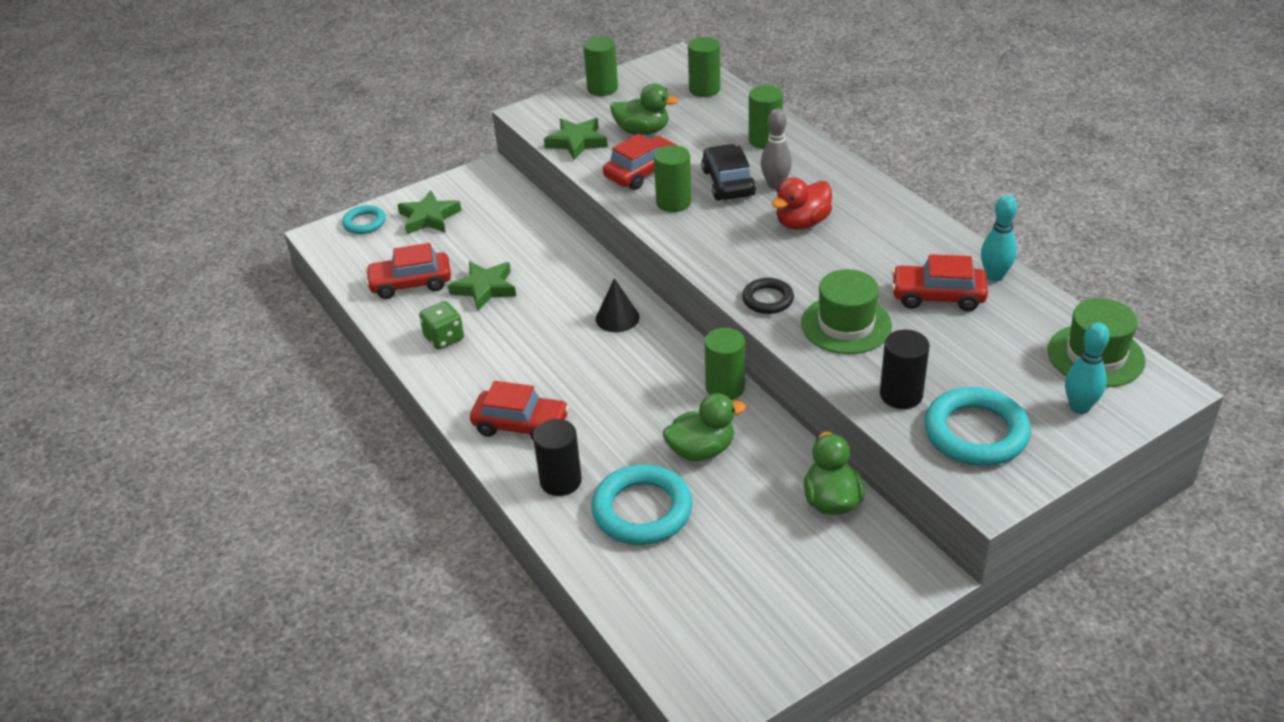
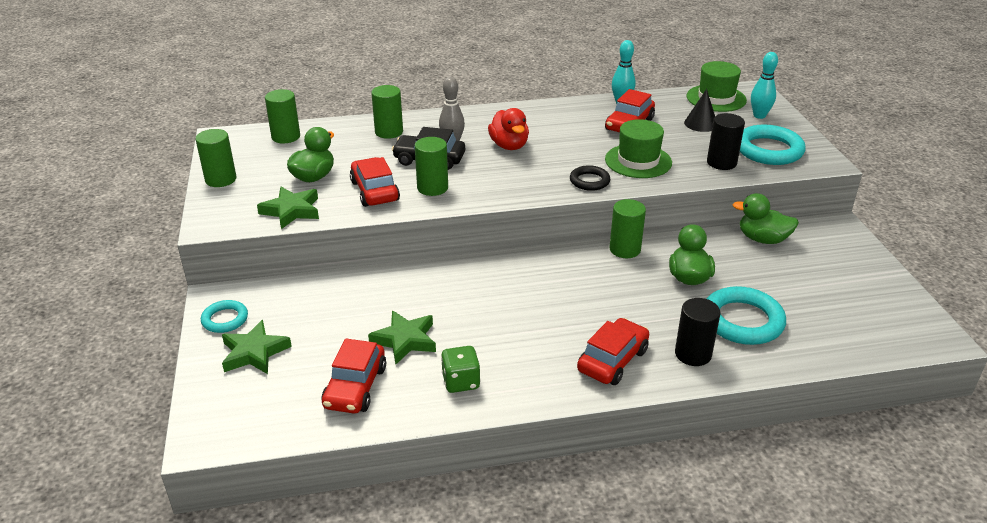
camera: 70 degrees left, 5 degrees down
turquoise ring [342,205,386,234] -> turquoise ring moved to [201,300,248,333]
black cone [596,278,640,332] -> black cone moved to [684,89,715,132]

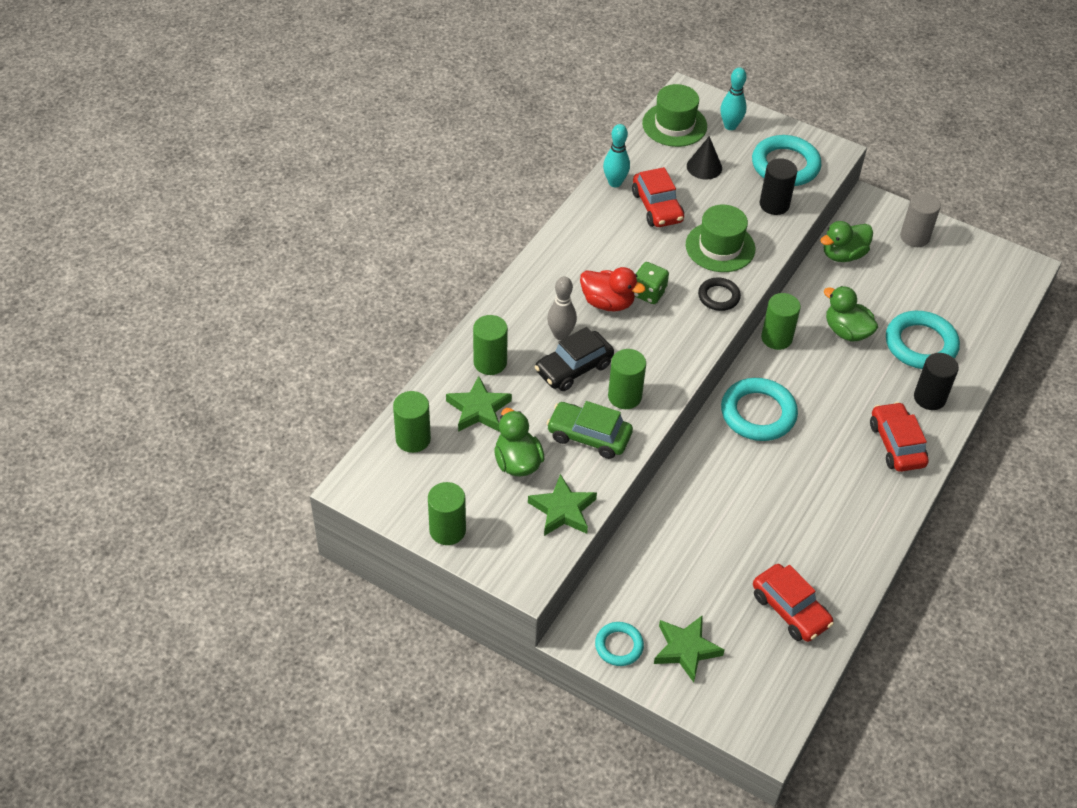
camera: 50 degrees left, 15 degrees up
red car [350,157,400,207] -> green car [547,401,633,459]
green star [368,310,436,364] -> green star moved to [446,376,512,432]
green dice [441,346,481,393] -> green dice moved to [634,262,669,304]
none -> turquoise ring [721,378,798,441]
none -> grey cylinder [900,193,941,247]

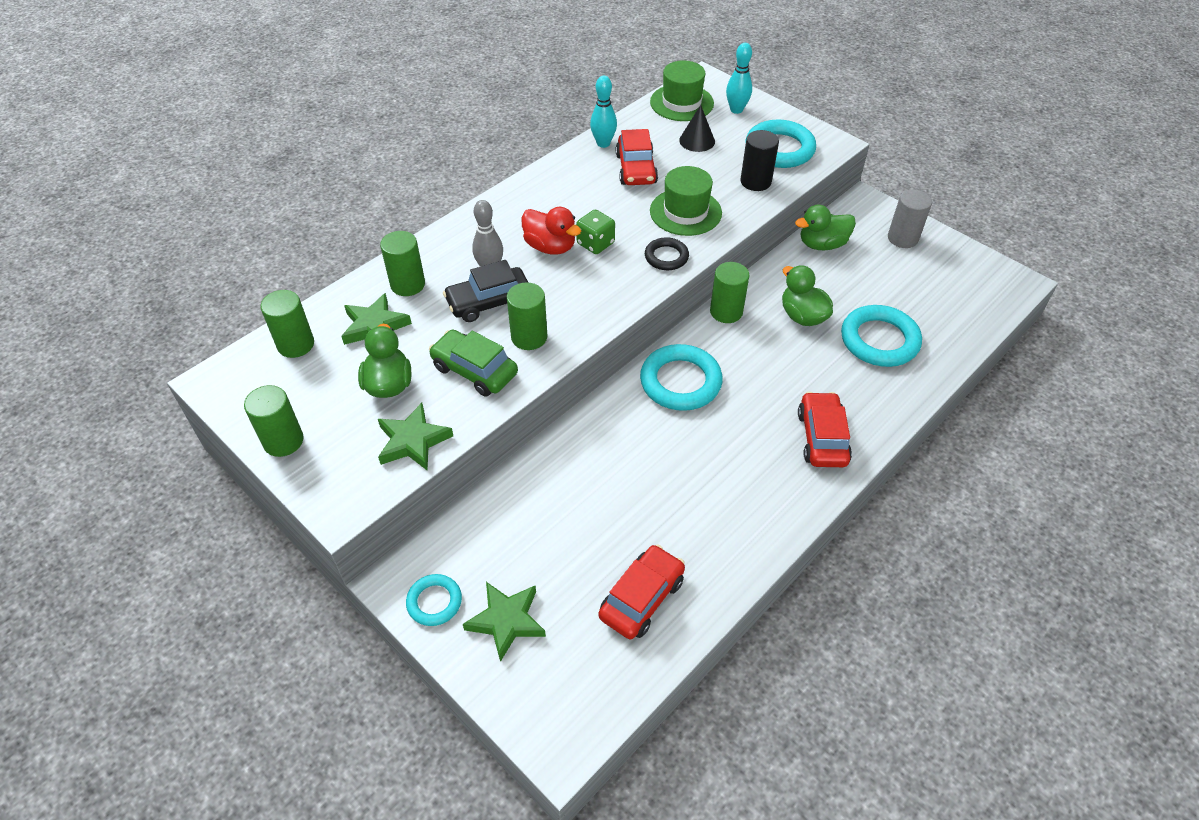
camera: 15 degrees right, 0 degrees up
red car [753,564,834,642] -> red car turned 120 degrees counterclockwise [599,544,685,639]
black cylinder [914,353,959,410] -> none

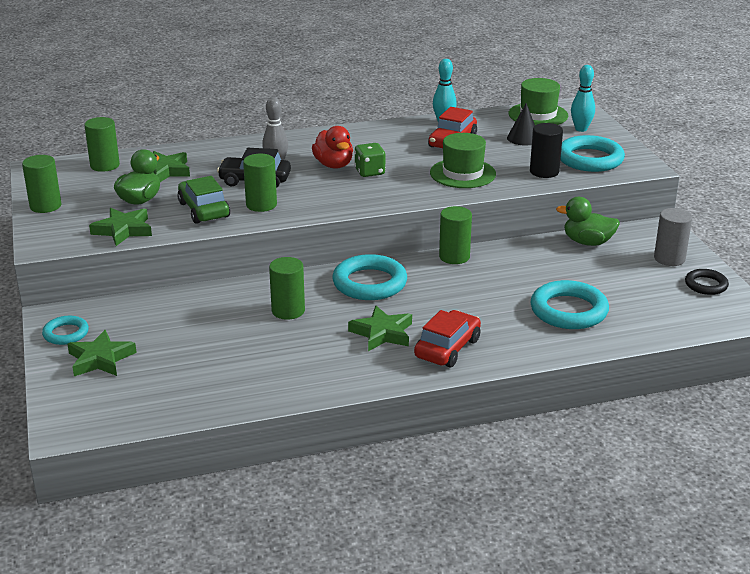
camera: 30 degrees right, 20 degrees down
green cylinder [380,231,425,296] -> green cylinder moved to [269,257,305,320]
red car [599,544,685,639] -> none
black ring [645,237,689,270] -> black ring moved to [685,269,729,295]
green duck [782,265,833,326] -> none
none -> green star [348,306,412,351]

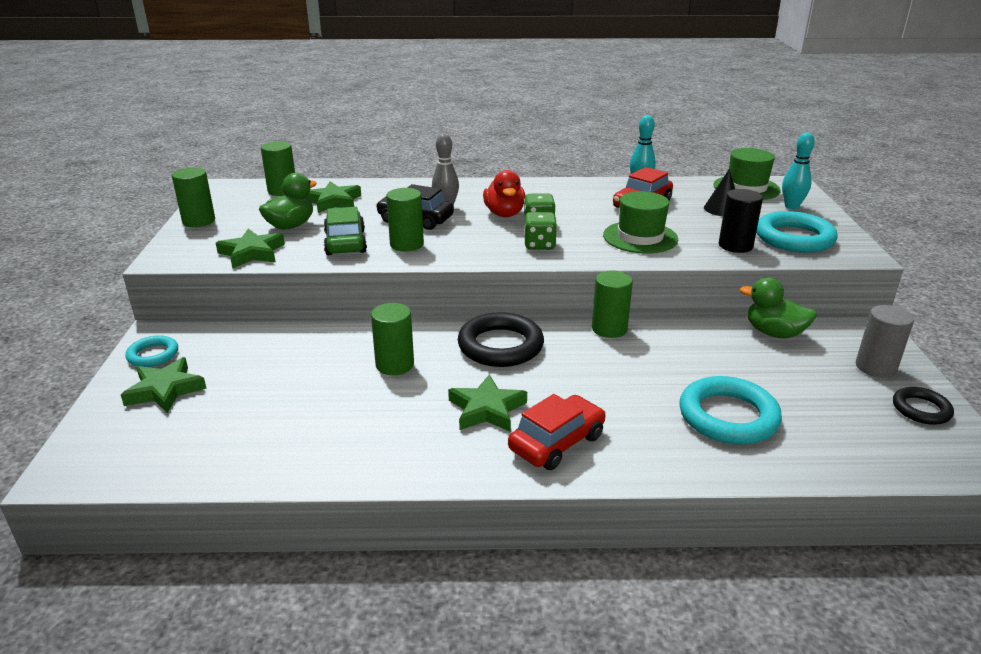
camera: 15 degrees right, 0 degrees up
turquoise ring [332,254,407,300] -> black ring [458,312,544,367]
none -> green dice [524,212,557,250]

